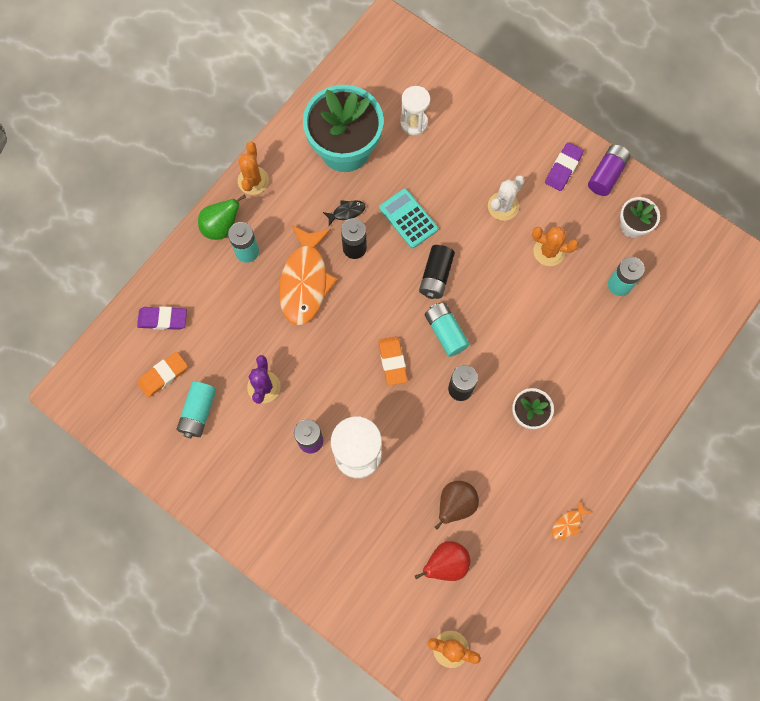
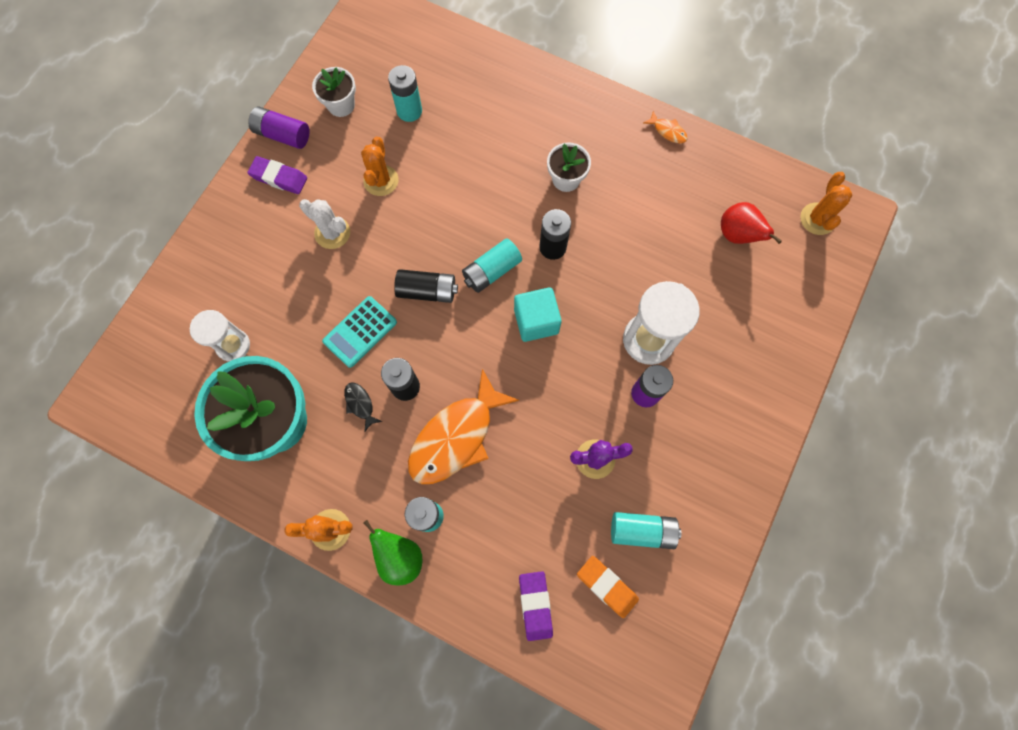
camera: 100 degrees left, 0 degrees up
orange fish [279,225,338,325] -> orange fish turned 135 degrees clockwise [408,369,519,484]
orange eraser [378,336,408,385] -> turquoise cube [514,287,562,342]
brown pear [435,481,479,530] -> none

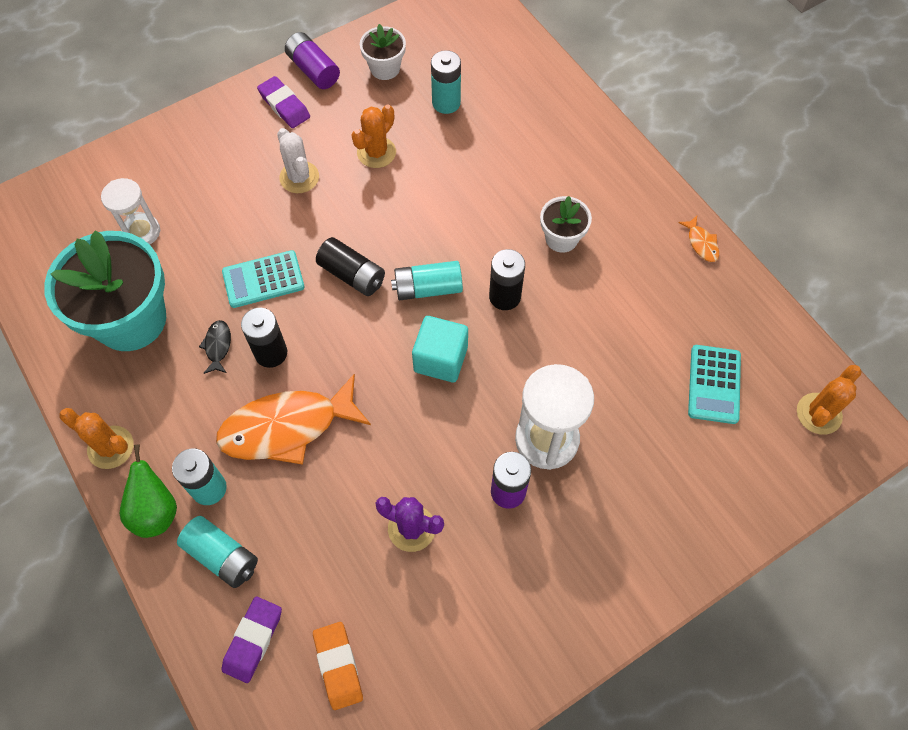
camera: 30 degrees right, 10 degrees down
turquoise battery [611,512,681,549] -> turquoise battery moved to [177,516,258,588]
red pear [721,202,782,244] -> turquoise calculator [688,345,741,424]

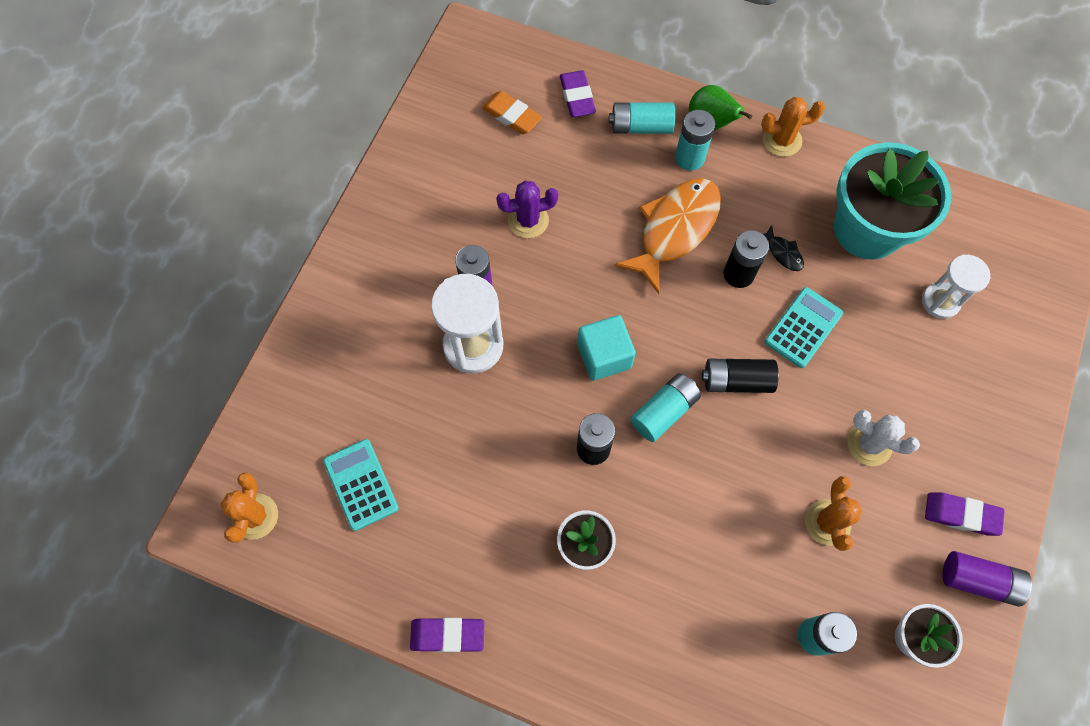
camera: 145 degrees right, 5 degrees up
orange fish [678,216,719,262] -> purple eraser [410,618,485,652]

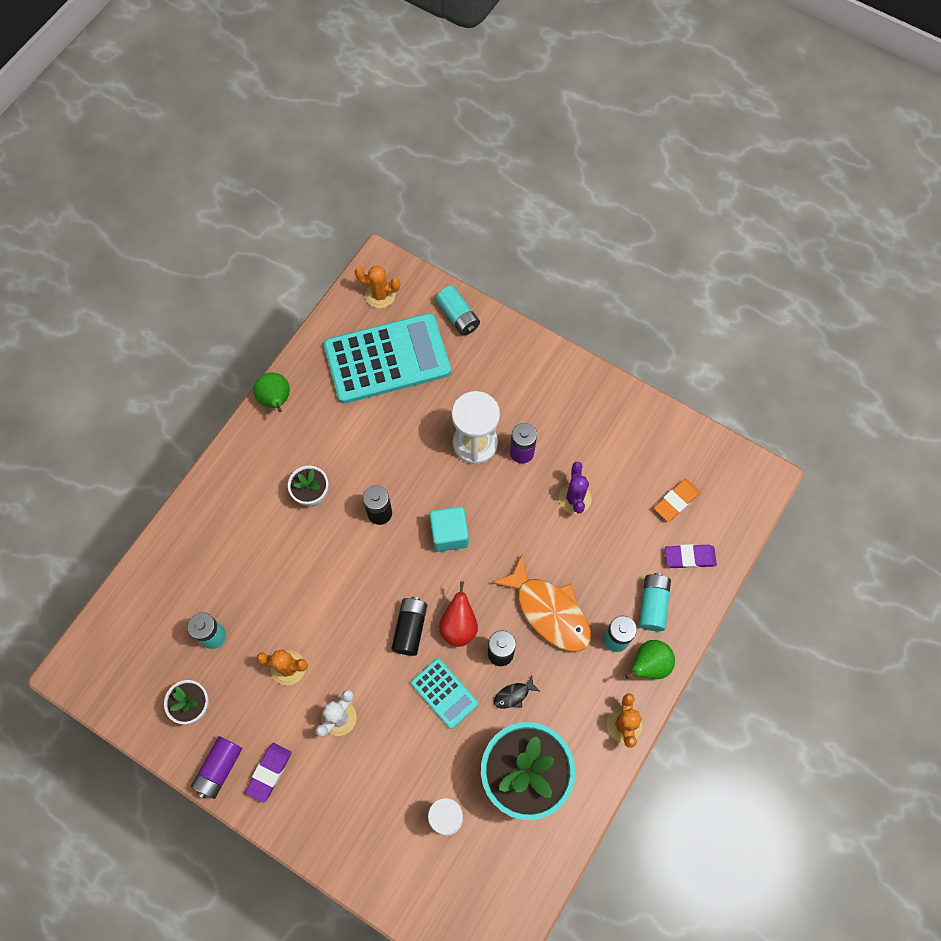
camera: 100 degrees right, 0 degrees up
turquoise calculator [323,439,399,531] -> turquoise calculator [324,313,451,404], size x2.06
purple eraser [410,618,485,652] -> green pear [253,372,290,412]
turquoise battery [630,373,701,442] -> turquoise battery moved to [436,286,480,336]
none -> red pear [439,581,478,647]

